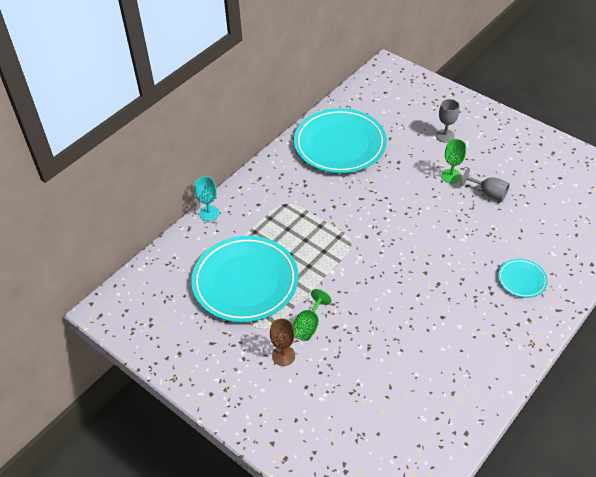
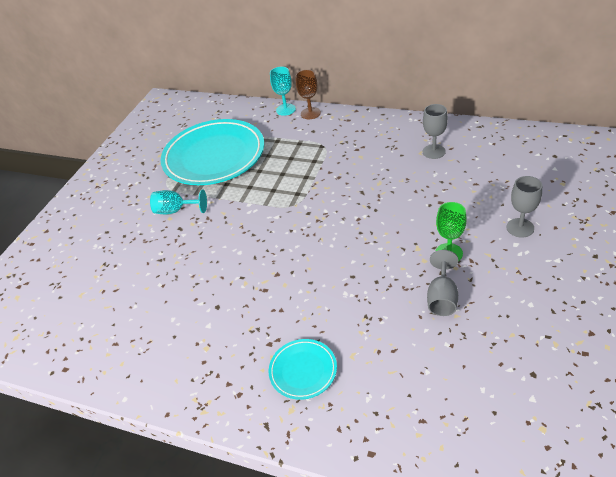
camera: 75 degrees right, 5 degrees down
brown goblet [270,318,295,366] -> brown goblet moved to [296,70,321,119]
green goblet [293,289,332,341] -> turquoise goblet [150,190,207,214]
turquoise plate [294,108,387,173] -> grey goblet [423,104,448,159]

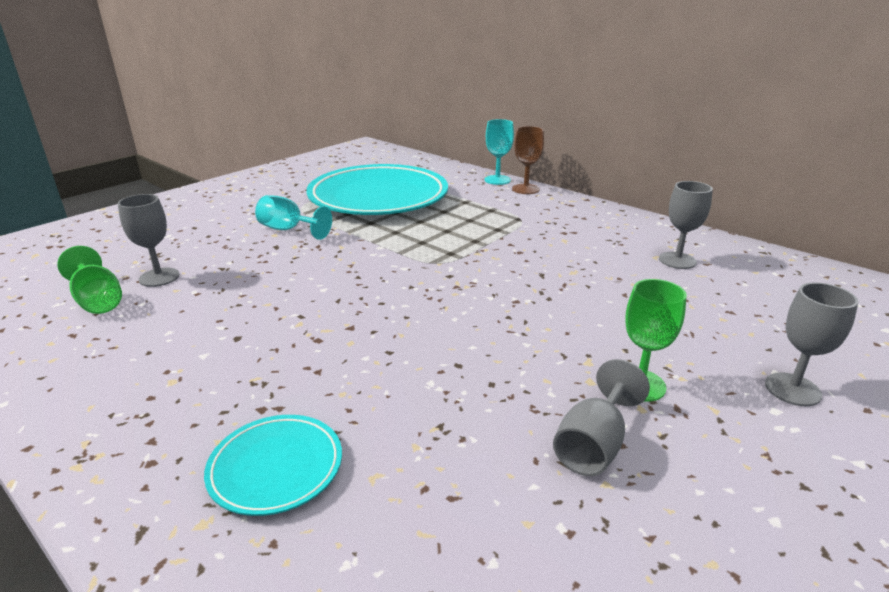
camera: 15 degrees right, 15 degrees down
none -> green goblet [57,246,122,314]
none -> grey goblet [118,194,179,287]

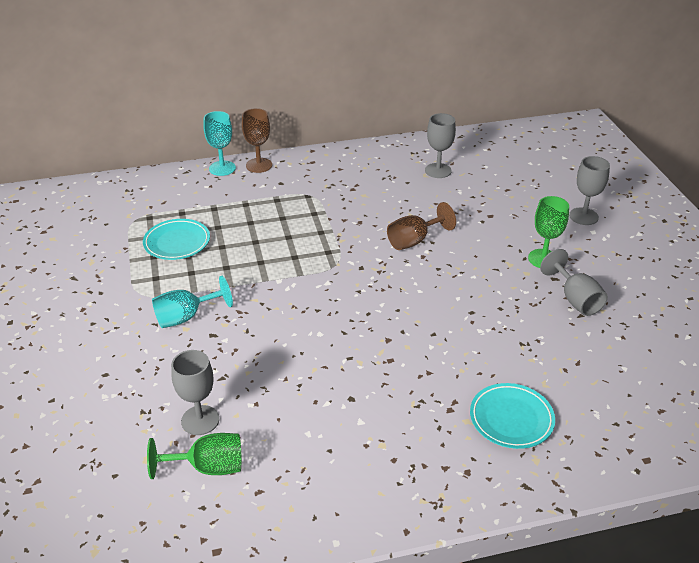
camera: 55 degrees left, 10 degrees up
turquoise plate [306,164,448,215] -> turquoise plate [143,219,210,260], size x0.45
none -> brown goblet [387,202,456,250]

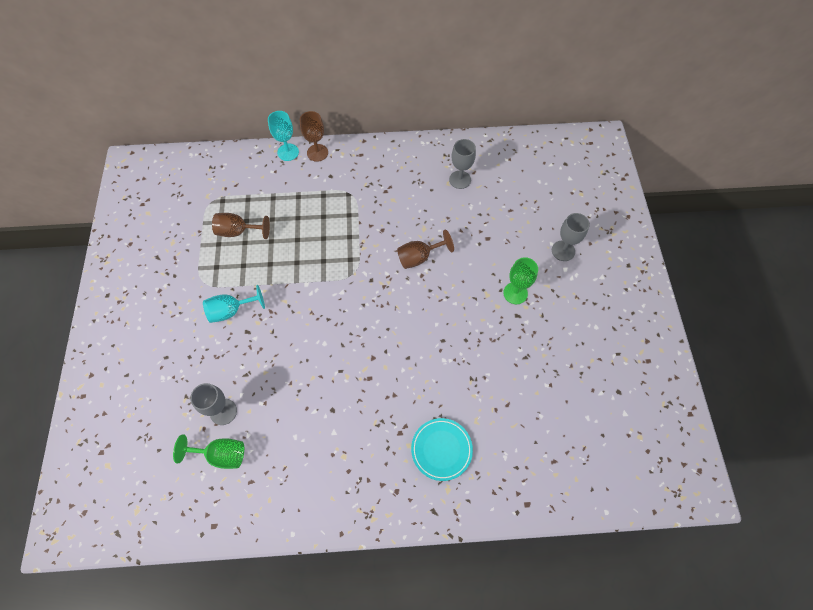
camera: 10 degrees right, 25 degrees up
turquoise plate [143,219,210,260] -> brown goblet [212,213,270,239]
grey goblet [540,249,608,316] -> none

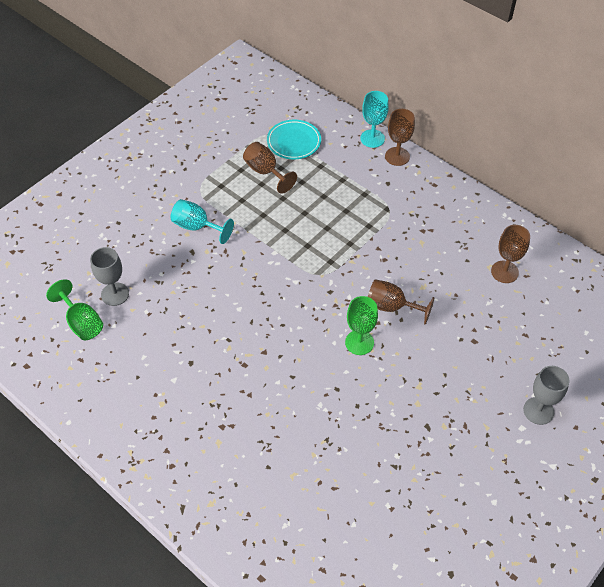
camera: 45 degrees right, 10 degrees down
turquoise plate [411,418,473,481] -> turquoise plate moved to [267,120,321,159]
grey goblet [449,139,476,189] -> brown goblet [491,225,530,283]
green goblet [503,257,538,304] -> green goblet moved to [345,296,378,355]

